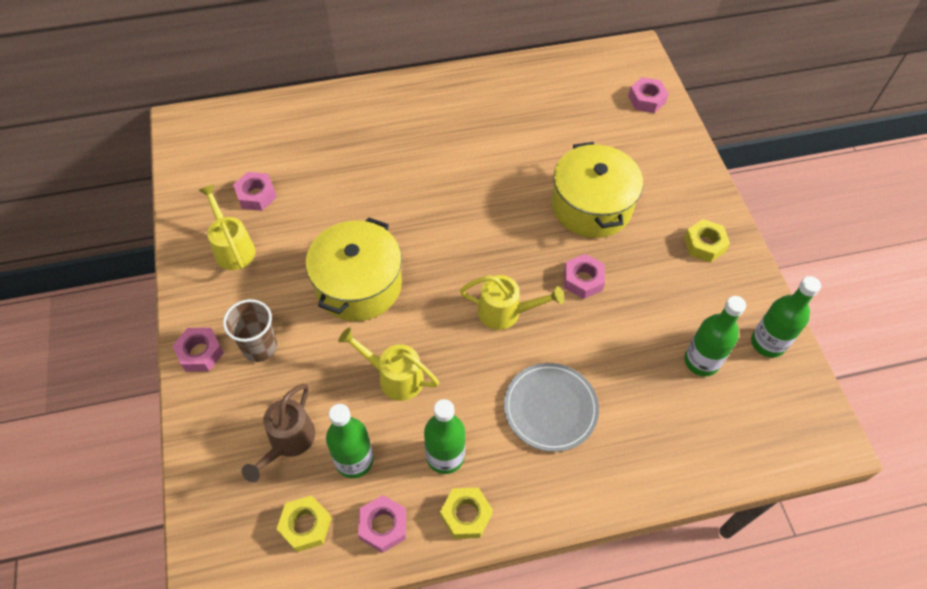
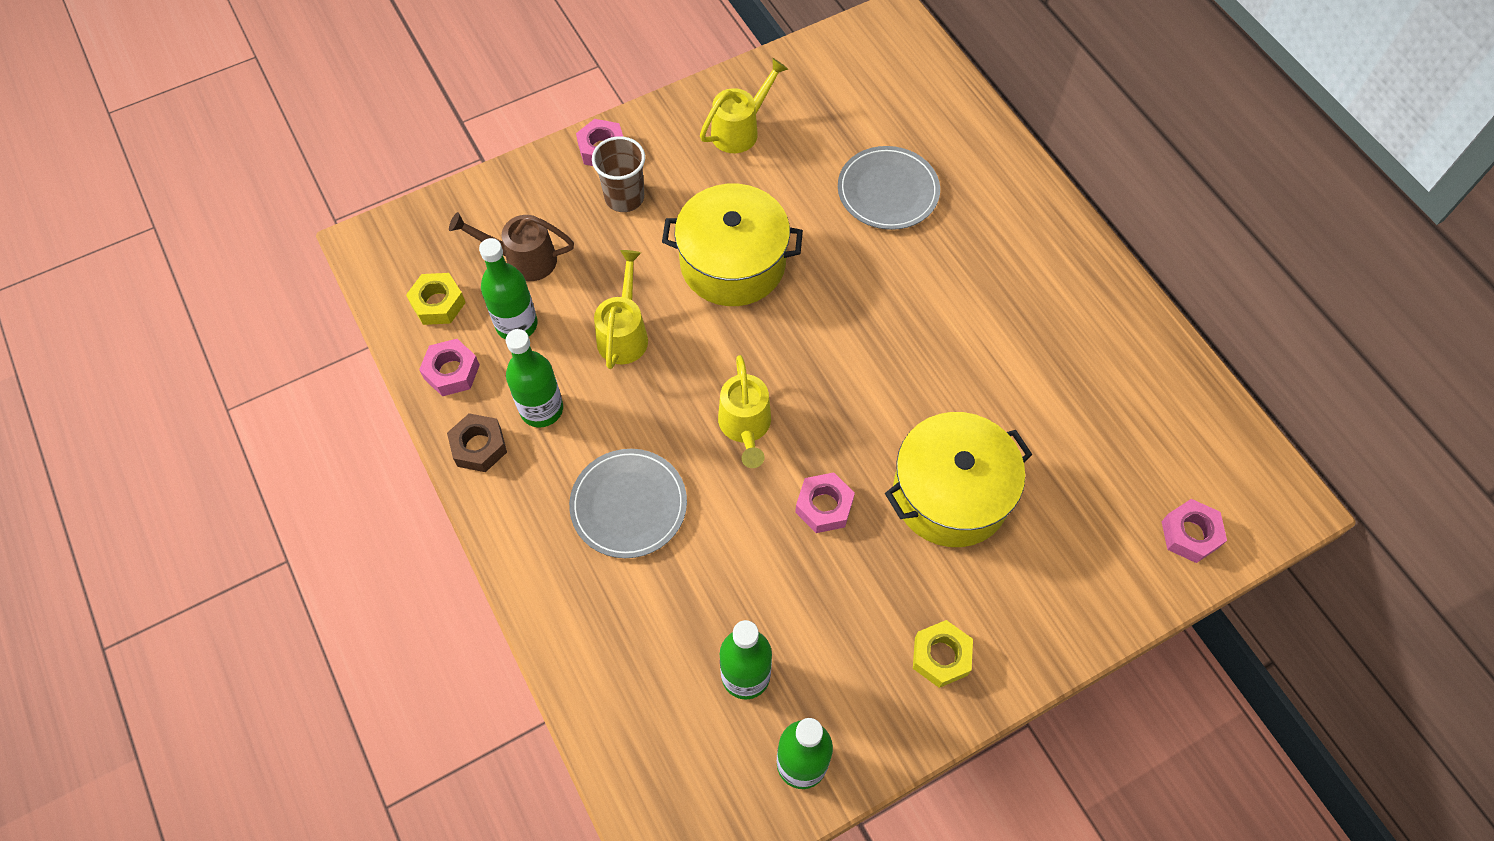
camera: 75 degrees right, 5 degrees up
pink nut [233,172,277,211] -> none
yellow nut [440,488,493,539] -> brown nut [447,413,507,472]
none -> grey plate [838,146,940,230]

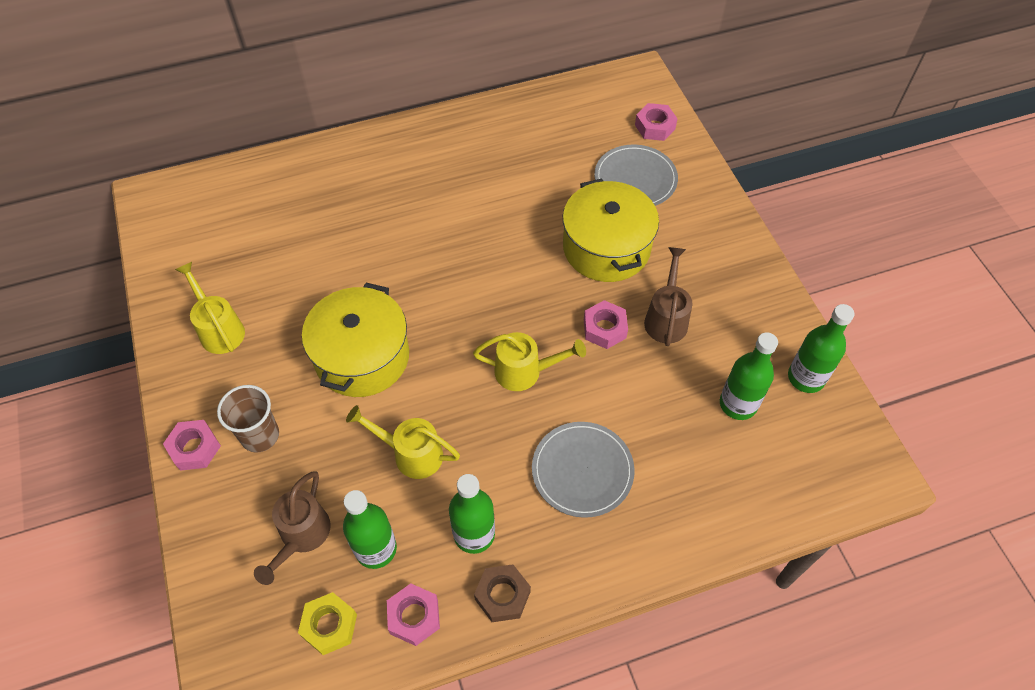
camera: 80 degrees left, 5 degrees down
grey plate [838,146,940,230] -> grey plate moved to [594,144,678,206]
yellow nut [913,620,973,688] -> none
none -> brown watering can [644,247,692,346]

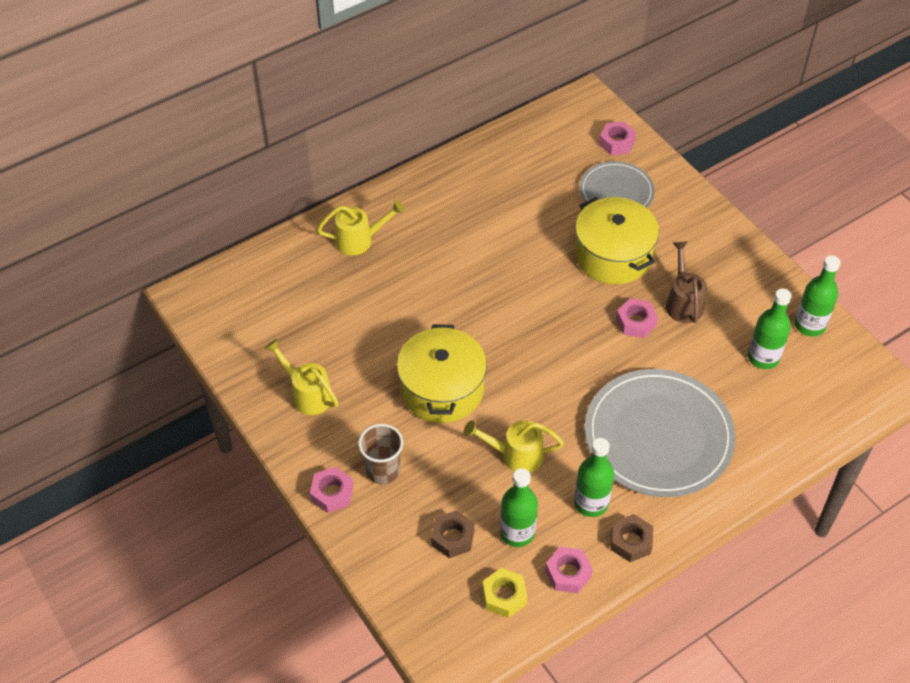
camera: 15 degrees left, 5 degrees down
brown watering can [254,471,331,585] -> brown nut [431,510,474,558]
yellow watering can [473,332,586,391] -> yellow watering can moved to [317,200,405,255]
grey plate [532,422,635,518] -> grey plate [585,369,736,497], size x1.75

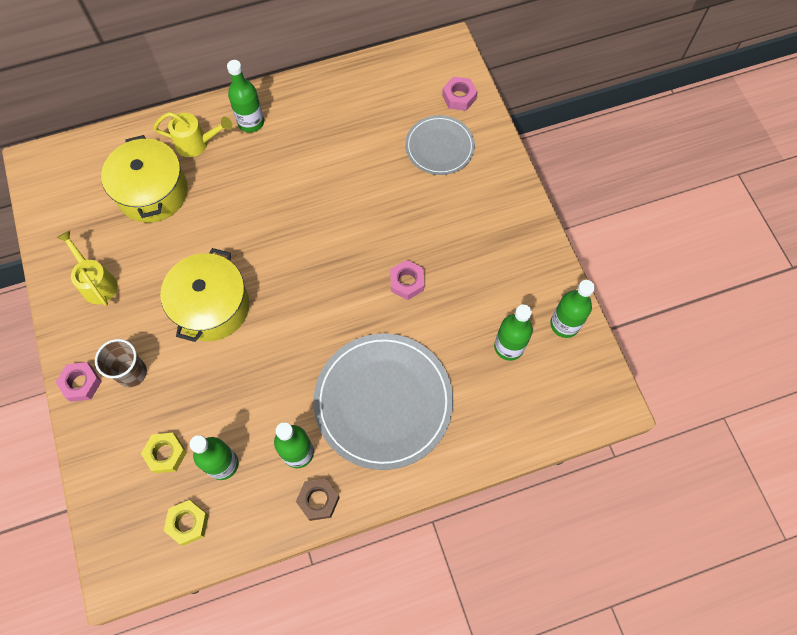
camera: 15 degrees right, 15 degrees up
brown nut [431,510,474,558] -> yellow nut [141,433,187,473]
yellow watering can [464,420,564,473] -> none
pink nut [545,547,593,593] -> none
yellow pot [575,197,659,285] -> yellow pot moved to [101,135,188,223]
brown watering can [666,241,707,323] -> none
none -> green bottle [227,60,264,133]

